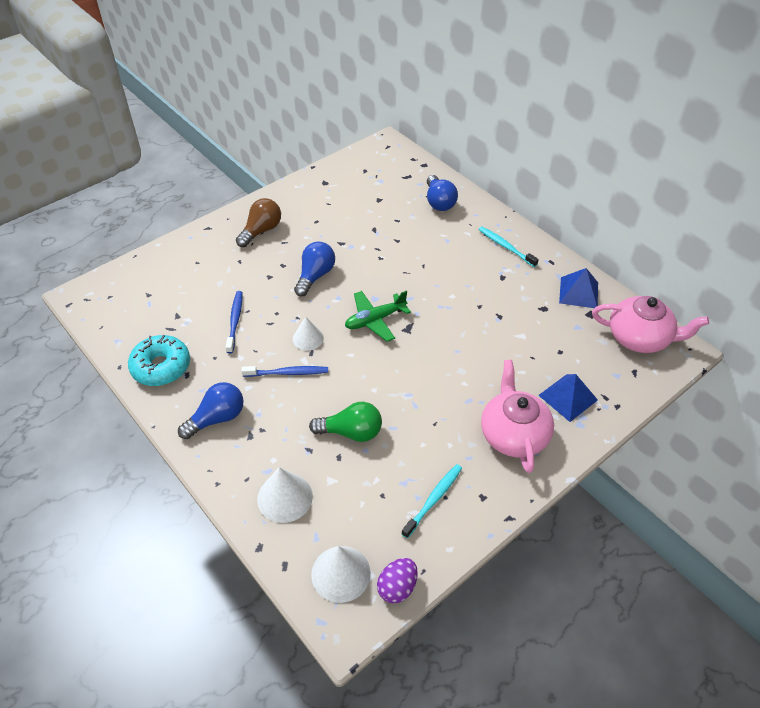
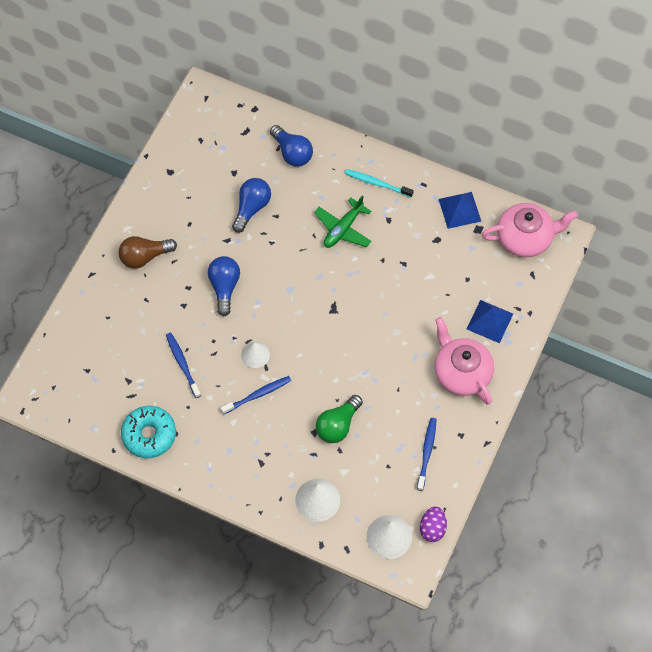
camera: 25 degrees left, 15 degrees up
blue light bulb [178,382,243,439] -> blue light bulb moved to [232,178,271,233]
brown light bulb [236,198,281,247] -> brown light bulb turned 120 degrees counterclockwise [119,236,177,269]
green light bulb [309,402,382,442] -> green light bulb turned 150 degrees clockwise [316,395,363,443]
green plane [345,290,411,342] -> green plane moved to [314,195,371,248]
turquoise toothbrush [402,464,462,538] -> blue toothbrush [417,418,437,491]

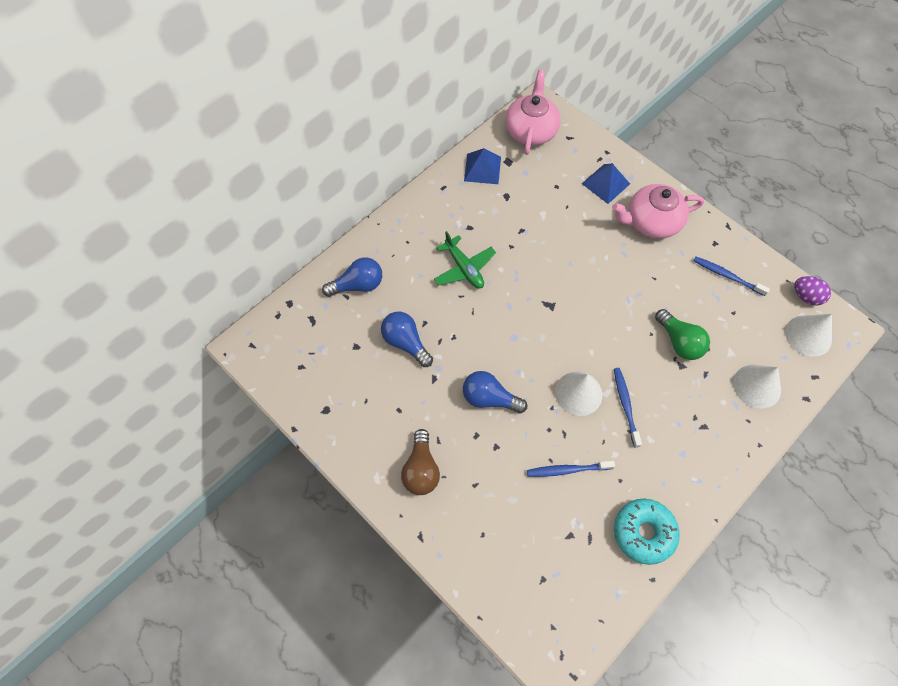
camera: 70 degrees left, 0 degrees up
white cone [241,342,270,368] -> white cone [555,372,602,416], size x1.51
turquoise toothbrush [344,169,414,197] -> none

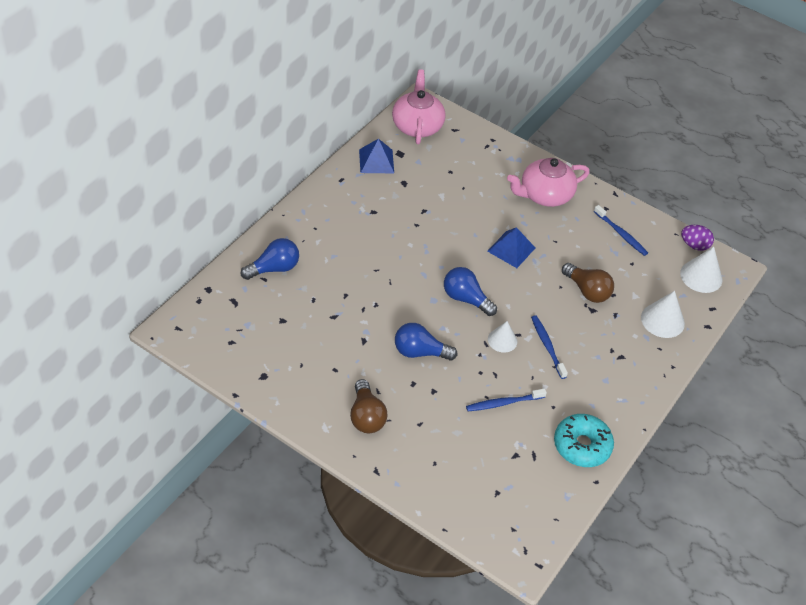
camera: 15 degrees left, 15 degrees down
blue light bulb [381,312,433,367] -> blue light bulb moved to [444,267,497,316]
green plane [434,231,496,289] -> none
white cone [555,372,602,416] -> white cone [488,321,517,353], size x0.66
blue pyramid [582,163,630,204] -> blue pyramid moved to [487,227,536,268]
green light bulb [655,309,710,360] -> brown light bulb [562,263,614,303]
blue toothbrush [693,257,770,296] -> blue toothbrush turned 150 degrees counterclockwise [594,205,648,256]

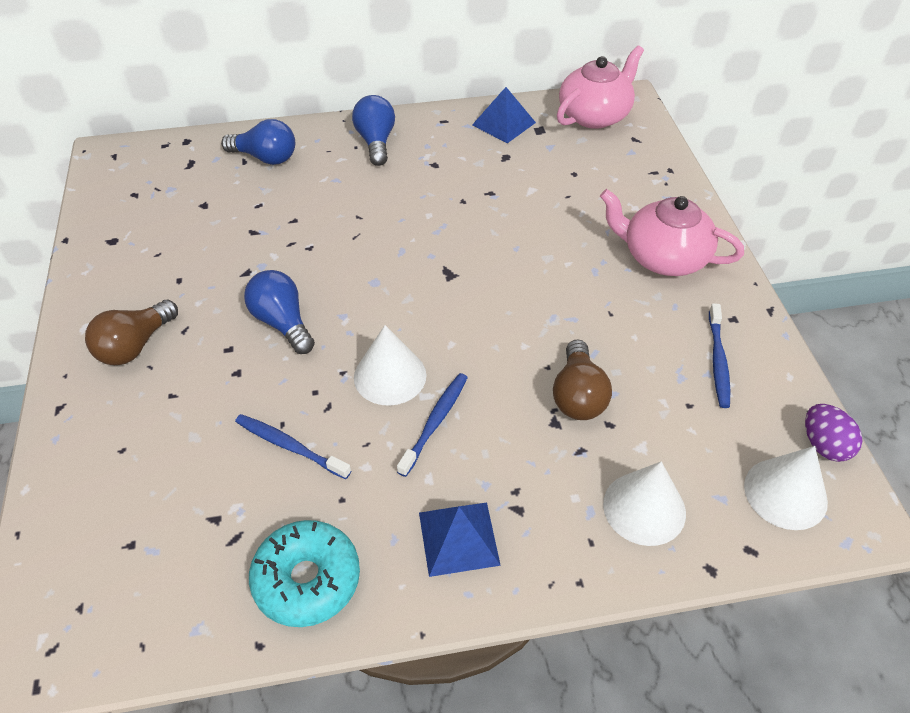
camera: 50 degrees right, 0 degrees up
blue light bulb [444,267,497,316] -> blue light bulb moved to [352,95,395,166]
blue pyramid [487,227,536,268] -> blue pyramid moved to [419,503,501,577]
white cone [488,321,517,353] -> white cone [354,325,426,406], size x1.51

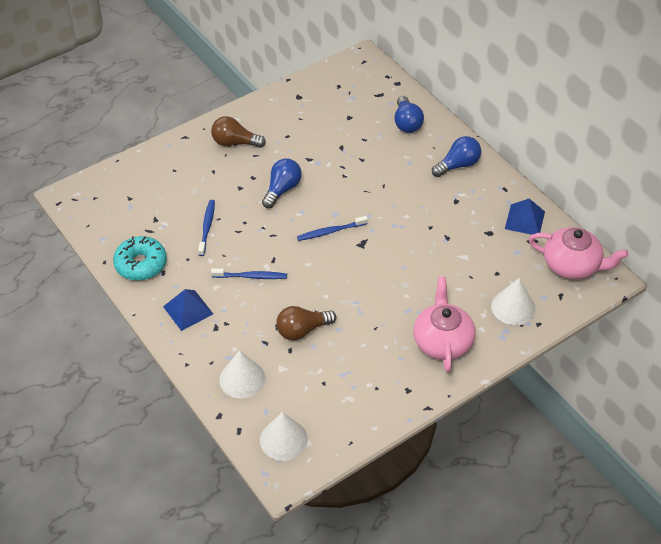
camera: 65 degrees right, 0 degrees up
white cone [354,325,426,406] -> white cone moved to [491,278,535,325]
blue toothbrush [709,303,730,408] -> blue toothbrush moved to [297,216,368,241]
purple egg [805,404,862,462] -> none

